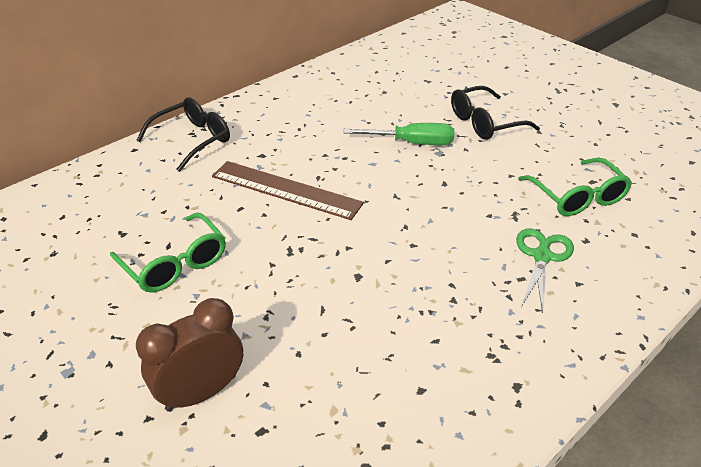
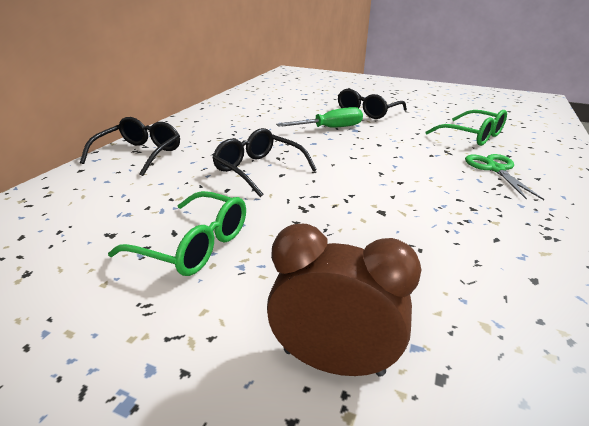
camera: 25 degrees left, 10 degrees down
brown clock [136,298,243,412] -> brown clock turned 75 degrees clockwise [267,224,421,377]
brown ruler [212,161,364,220] -> black glasses [212,128,317,197]

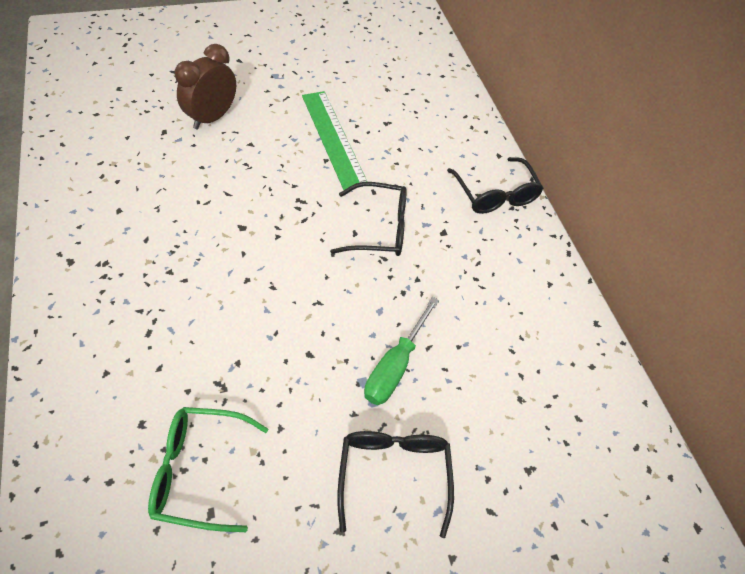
camera: 135 degrees right, 25 degrees up
green glasses [108,191,246,276] -> green ruler [302,91,367,190]
brown clock [267,224,421,377] -> brown clock turned 150 degrees clockwise [175,44,236,130]
green scissors [465,154,544,200] -> none

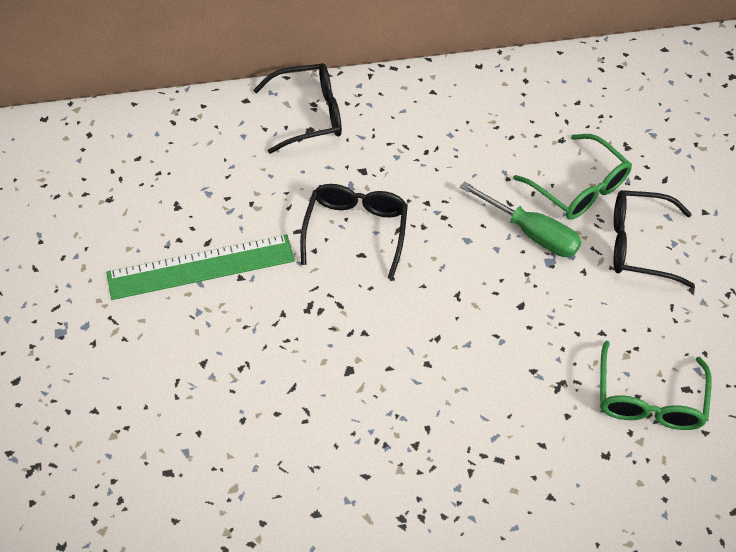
camera: 80 degrees left, 0 degrees up
brown clock [175,44,236,130] -> none
none -> green glasses [513,134,632,220]

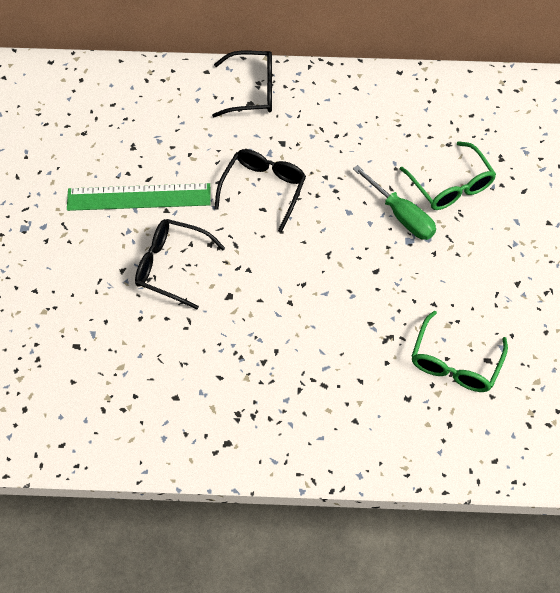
camera: 15 degrees right, 5 degrees up
black glasses [613,190,695,288] -> black glasses moved to [135,219,225,309]

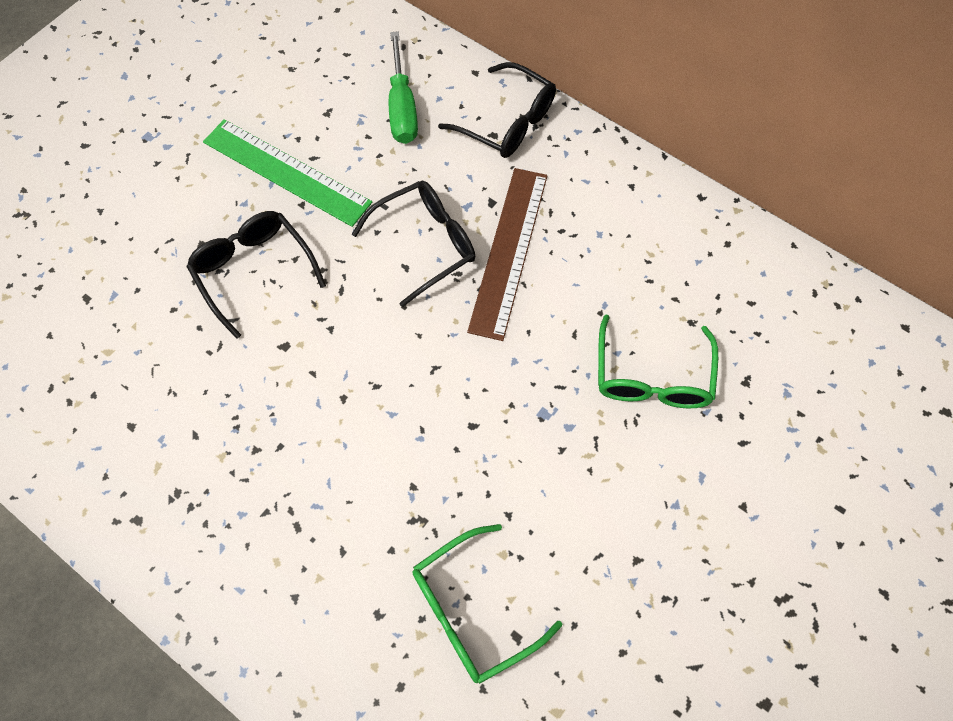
camera: 35 degrees right, 5 degrees up
green screwdriver [353,165,436,240] -> green screwdriver moved to [389,31,418,144]
none -> brown ruler [467,168,547,341]

